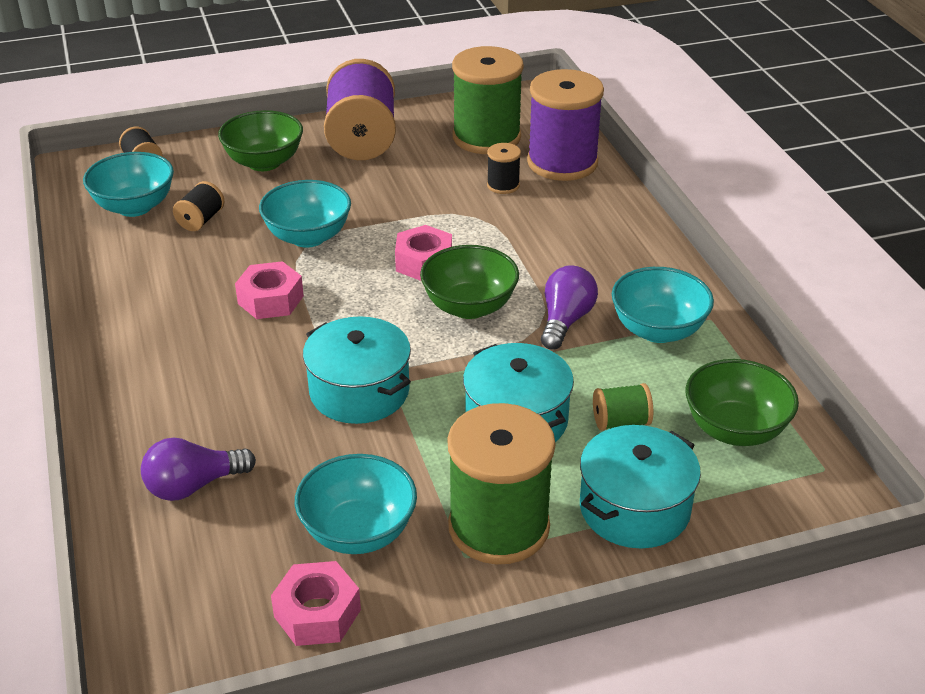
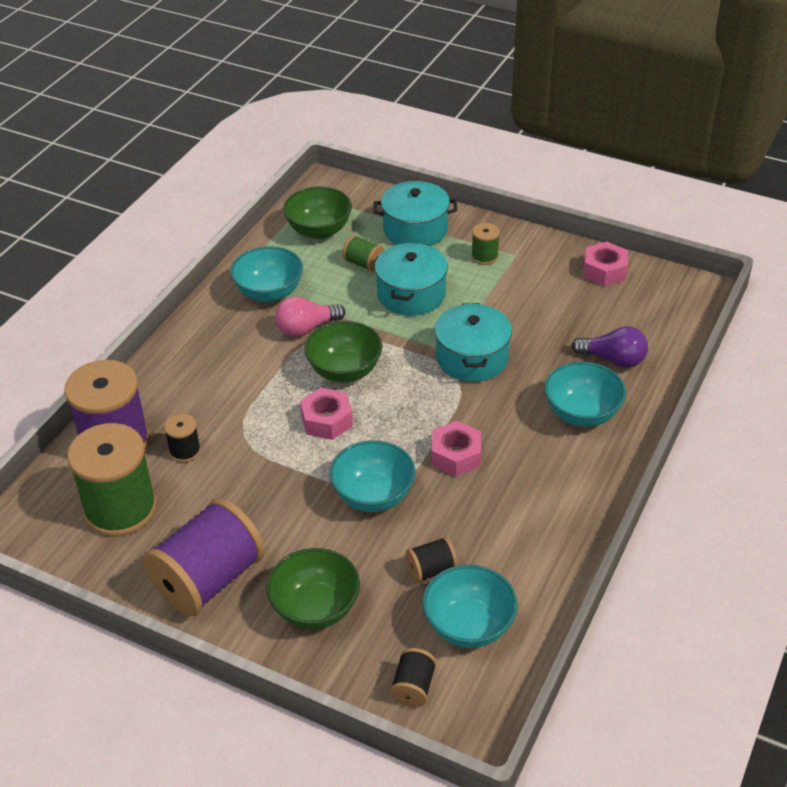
camera: 135 degrees left, 5 degrees up
turquoise bowl [295,454,417,554] -> turquoise bowl moved to [544,362,626,427]
green spool [447,403,555,564] -> green spool [471,223,500,265], size x0.45
purple light bulb [541,265,598,349] -> pink light bulb [275,296,345,337]

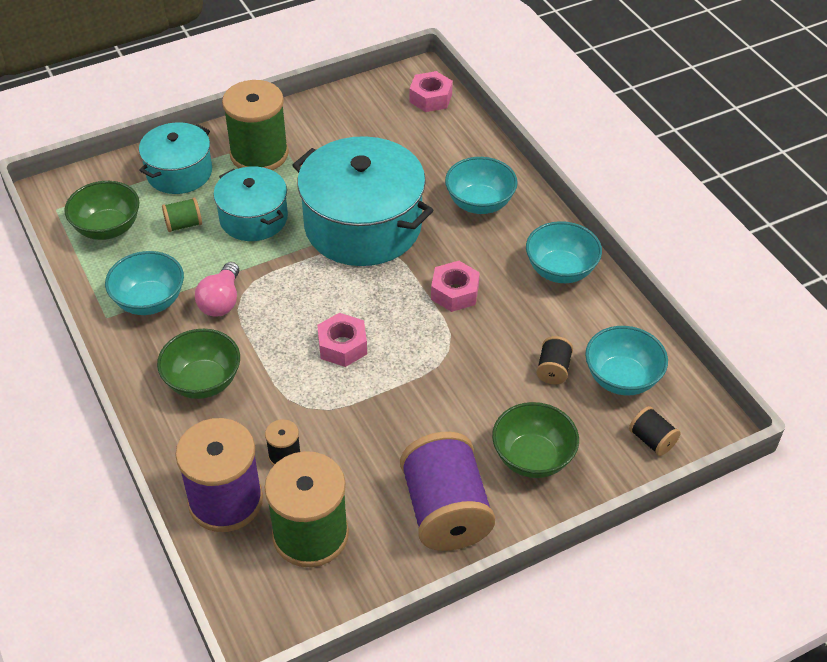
camera: 55 degrees left, 5 degrees up
green bowl [304,321,382,382] -> green bowl moved to [157,329,240,399]
turquoise bowl [329,440,416,512] -> turquoise bowl moved to [526,221,602,283]
turquoise pot [434,303,512,382] -> turquoise pot [292,136,433,266], size x1.71
green spool [471,223,500,265] -> green spool [222,80,289,170], size x2.21
purple light bulb [571,326,648,368] -> none
pink nut [583,242,628,286] -> pink nut moved to [409,71,453,112]

